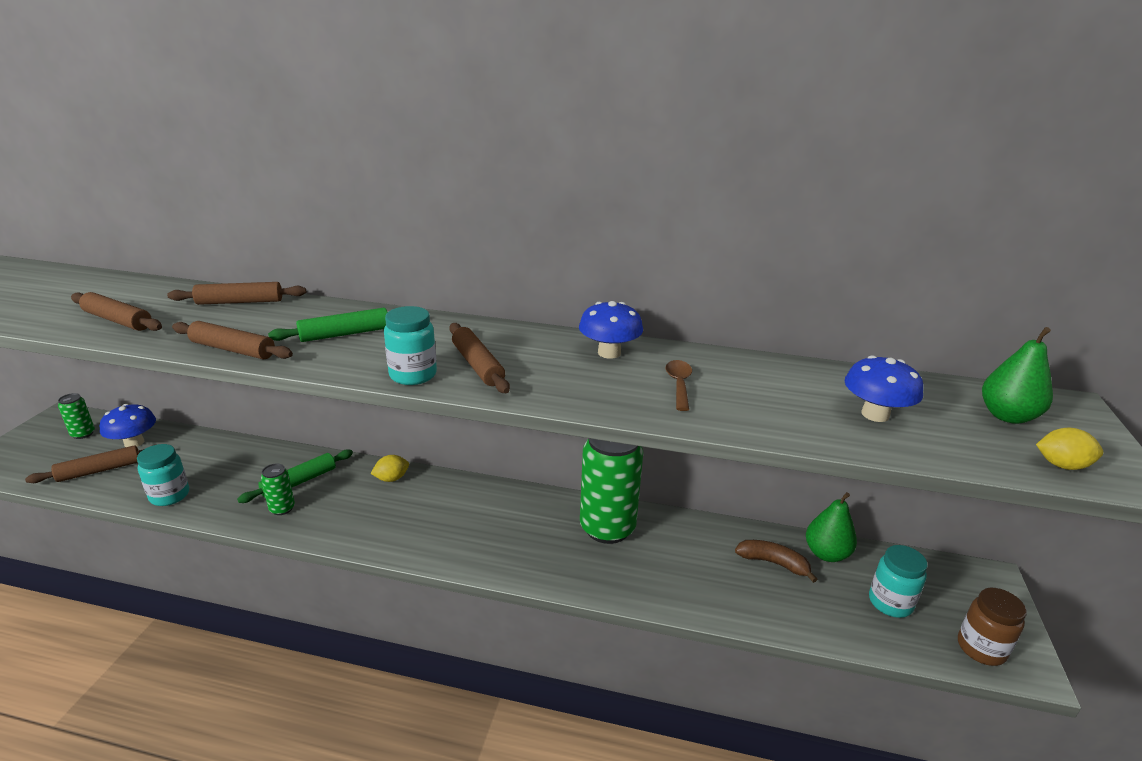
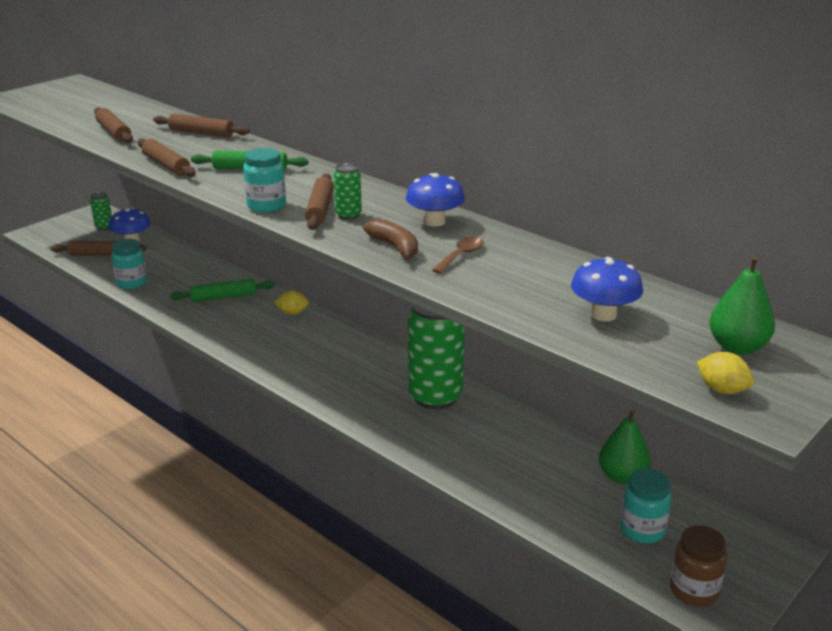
camera: 30 degrees right, 0 degrees up
green can [261,463,295,515] -> green can moved to [334,163,362,220]
brown banana [735,540,818,583] -> brown banana moved to [363,219,418,261]

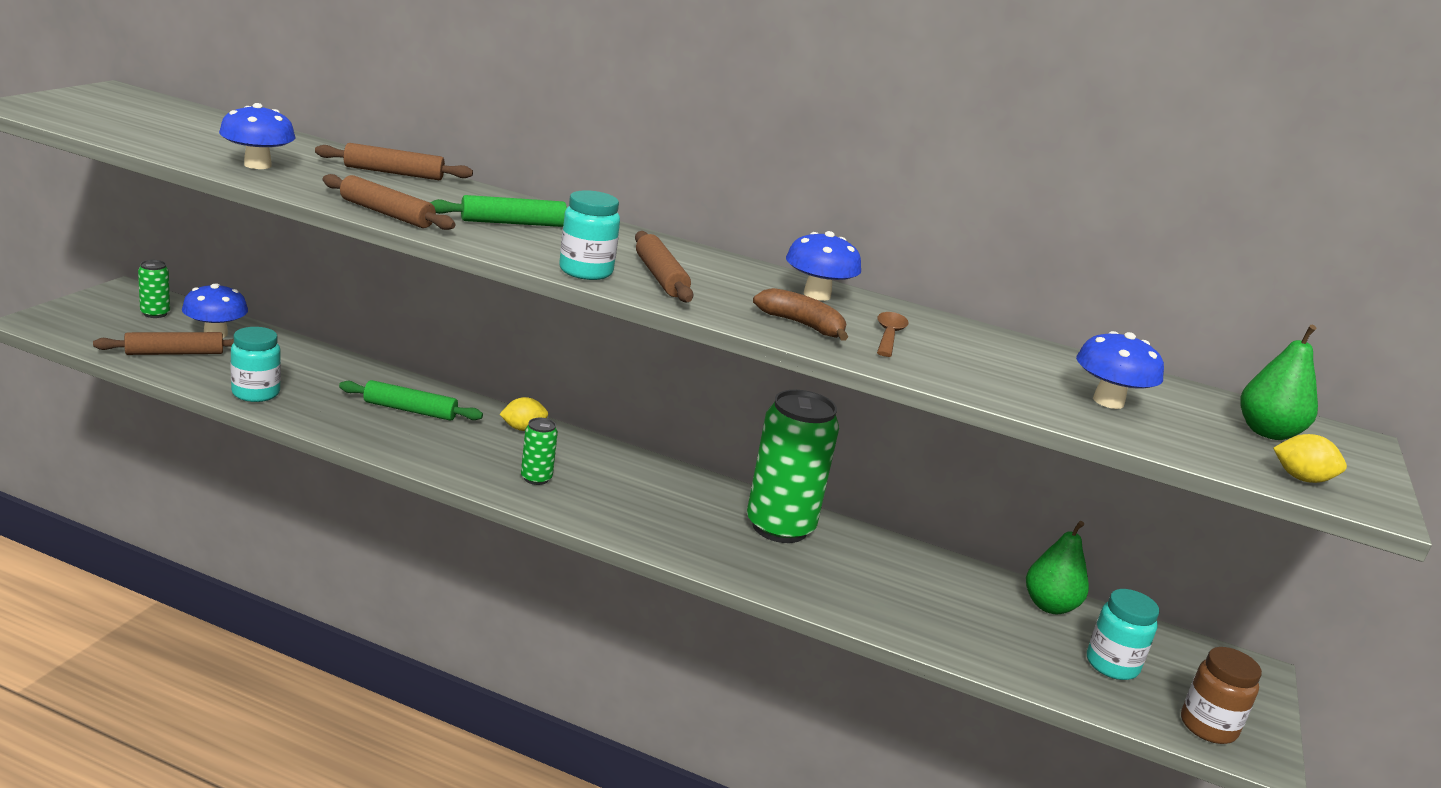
camera: 25 degrees left, 5 degrees down
brown rolling pin [94,107,133,143] -> blue mushroom [219,103,295,169]
green rolling pin [170,279,275,302] -> green rolling pin turned 45 degrees clockwise [339,380,483,421]
green can [334,163,362,220] -> green can moved to [521,418,558,485]

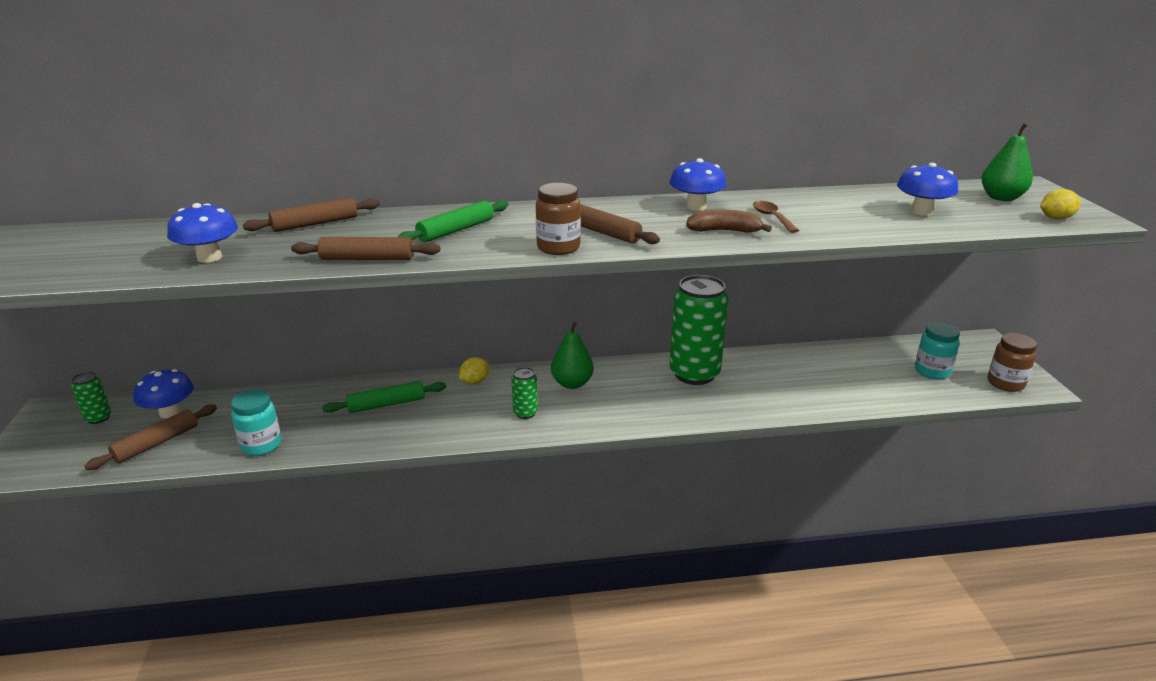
camera: 25 degrees left, 5 degrees up
turquoise jar [559,190,620,280] -> brown jar [536,183,581,255]
green pear [1026,521,1089,614] -> green pear moved to [551,322,594,389]

